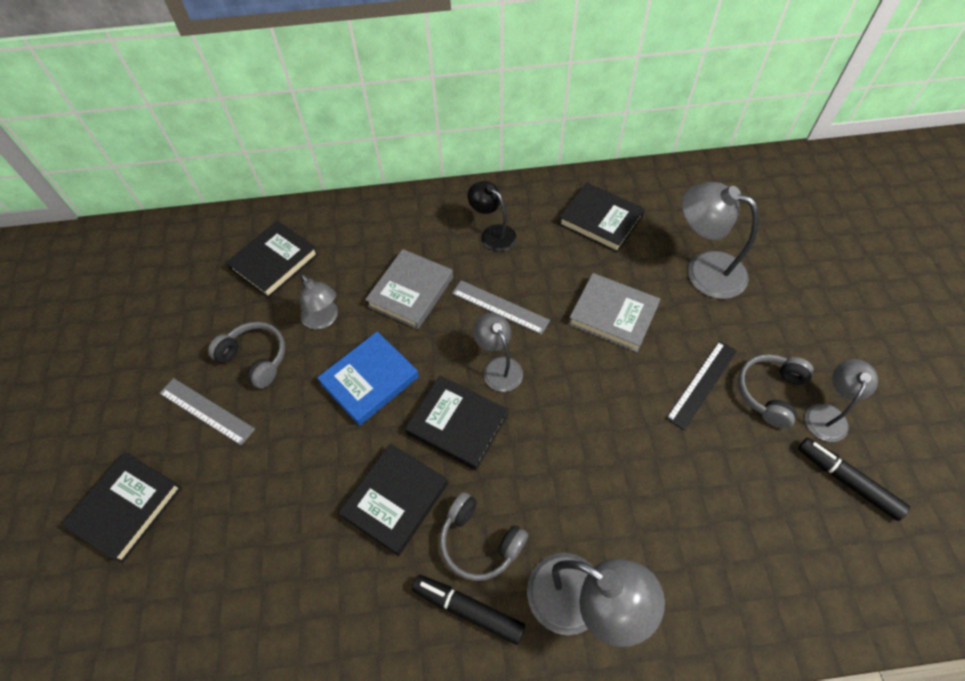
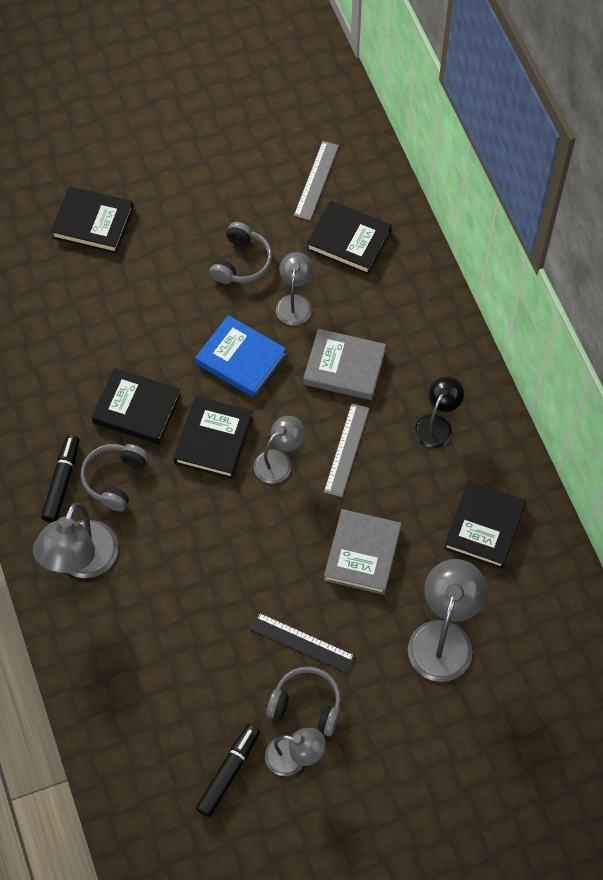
camera: 75 degrees right, 5 degrees up
grey ruler [159,378,255,446] -> grey ruler moved to [294,141,339,220]
grey lamp [300,274,338,330] -> grey lamp turned 150 degrees clockwise [276,252,314,326]

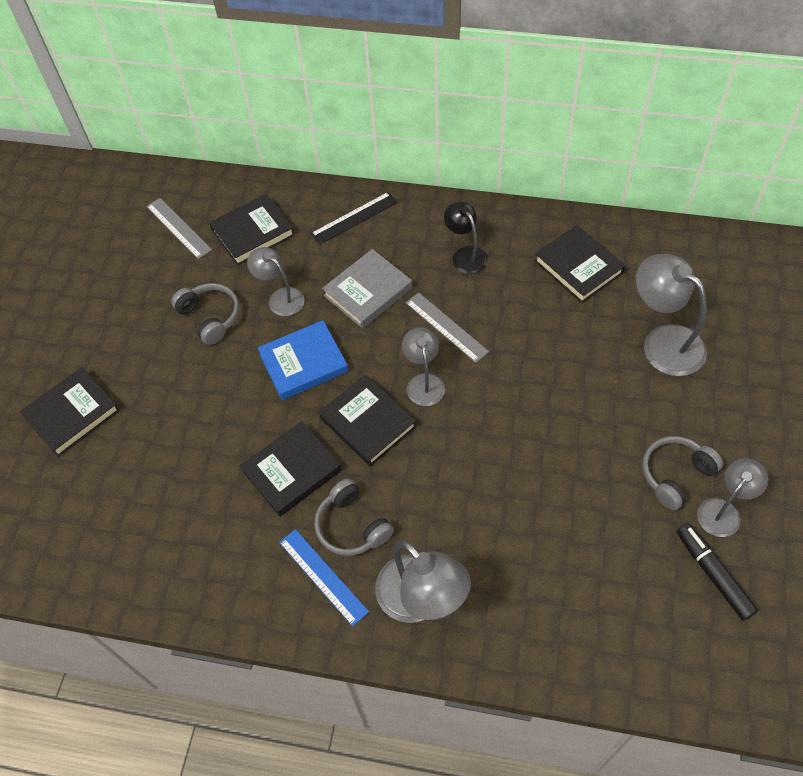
camera: 55 degrees left, 5 degrees down
black marker [41,435,79,522] -> blue ruler [279,529,369,627]
black ruler [249,612,355,673] -> black ruler moved to [310,192,398,245]
grey book [324,509,402,595] -> none

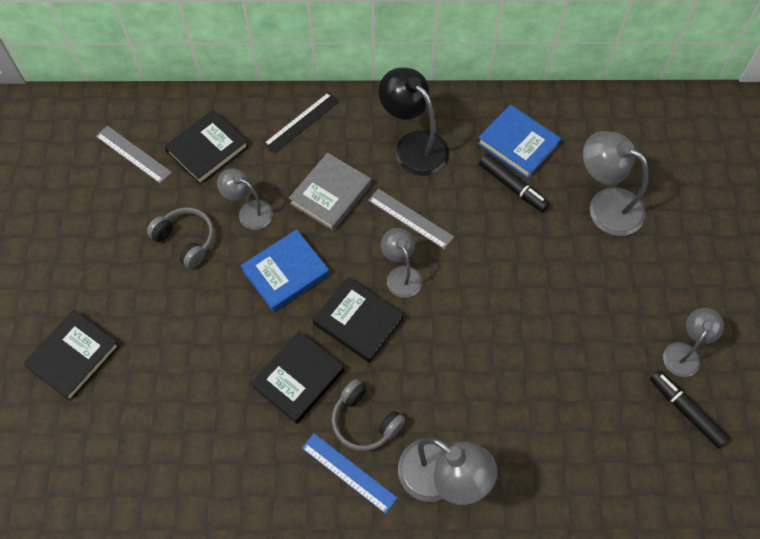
camera: 15 degrees left, 5 degrees up
black lamp [444,201,488,274] -> black lamp [379,67,449,176], size x1.62
black book [534,225,625,303] -> blue book [477,104,561,179]
grey headphones [642,436,723,510] -> none
none -> black marker [479,154,550,212]

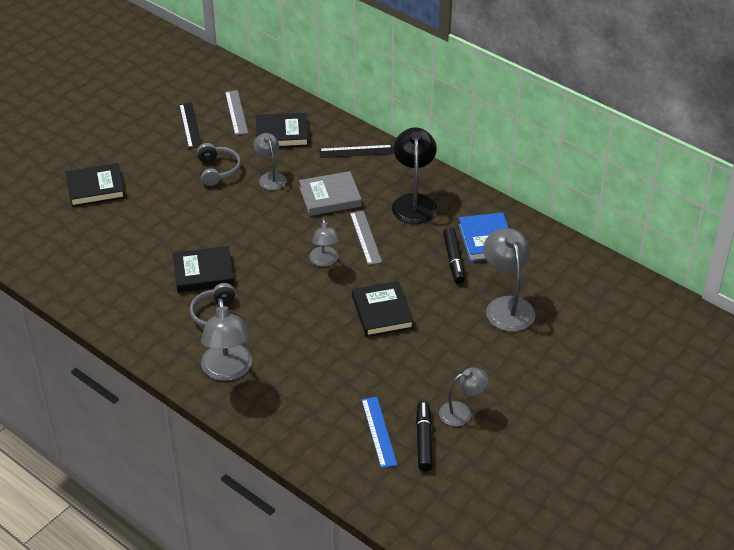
camera: 40 degrees right, 20 degrees down
blue book [241,229,330,312] -> none
blue ruler [302,433,398,514] -> blue ruler moved to [361,397,397,468]
black book [313,277,404,363] -> black book moved to [352,281,414,337]
grey lamp [381,228,422,298] -> grey lamp turned 150 degrees clockwise [309,218,340,267]
none -> black ruler [179,103,202,149]

